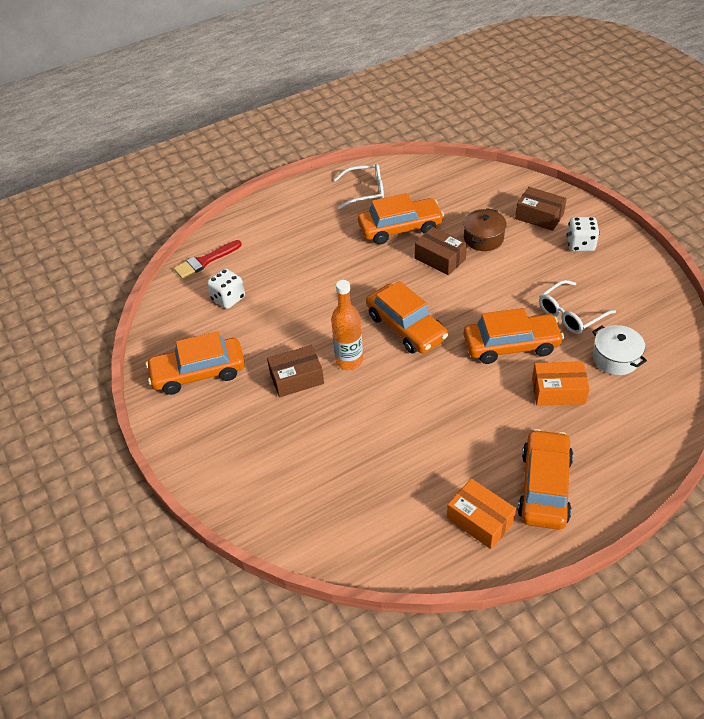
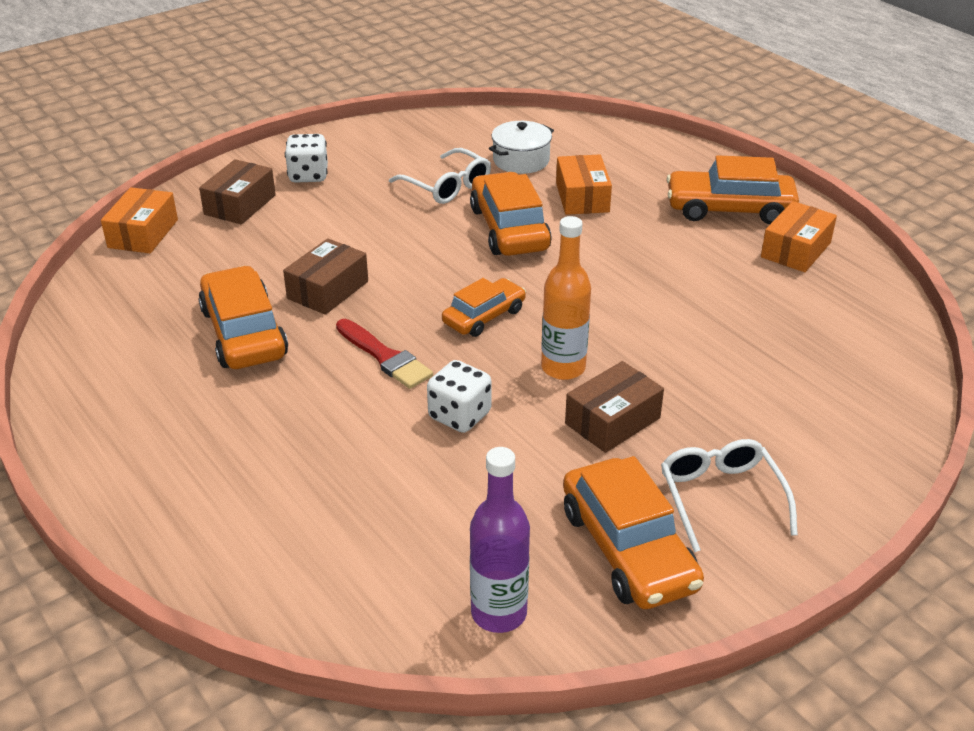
camera: 100 degrees left, 10 degrees down
red brush [174,240,242,279] -> red brush moved to [336,319,433,389]
white dice [207,268,245,309] -> white dice moved to [427,360,491,433]
brown box [267,345,324,397] -> brown box turned 75 degrees clockwise [565,361,664,453]
white glasses [334,164,384,210] -> white glasses moved to [661,439,798,552]
orange car [366,281,448,354] -> orange car [442,278,526,337], size x0.62
brown pot [463,208,507,251] -> none
none -> orange box [101,187,178,253]
none -> purple bottle [470,447,530,633]

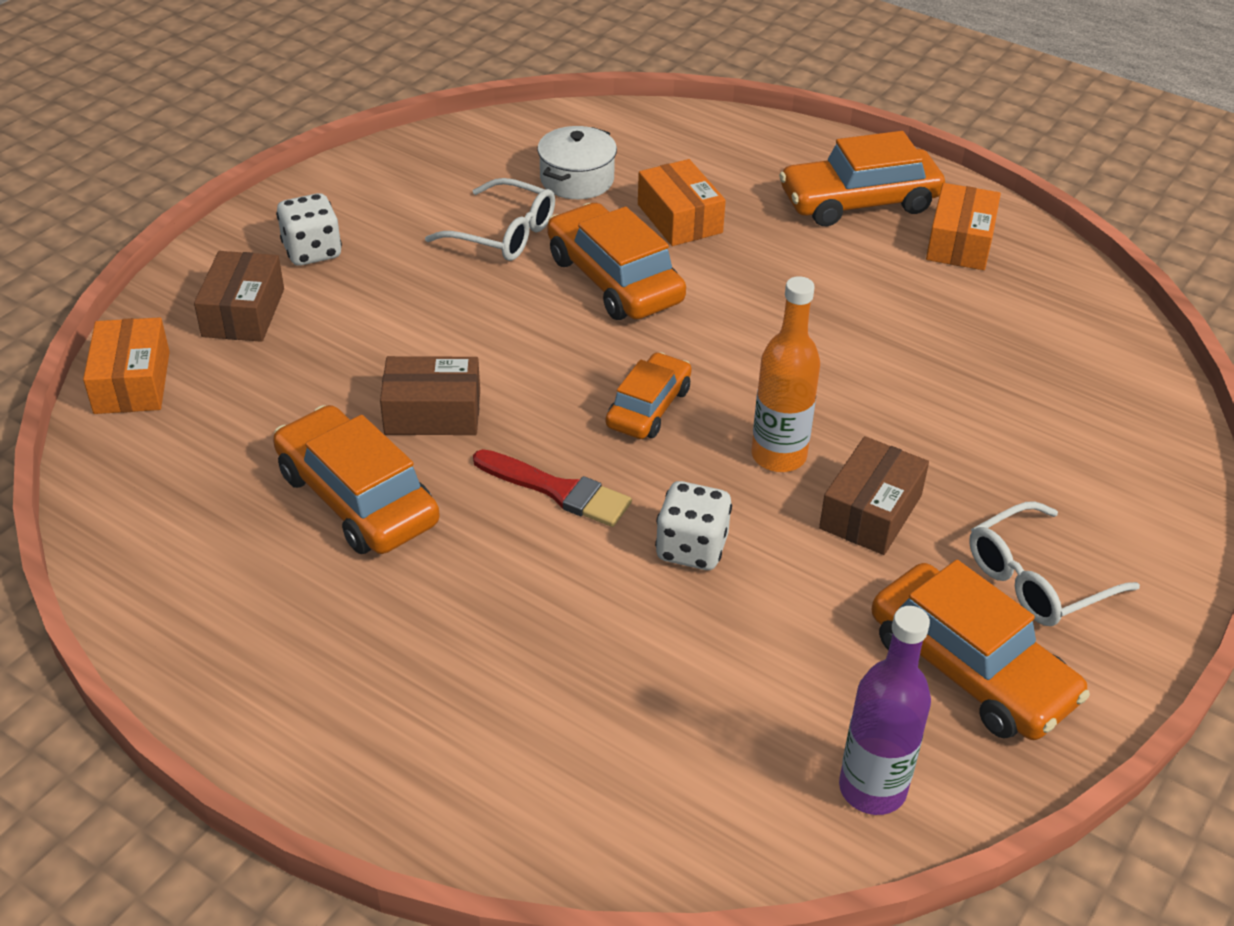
camera: 20 degrees left, 5 degrees up
brown box [283,238,368,315] -> brown box turned 75 degrees clockwise [380,356,480,435]
white glasses [661,439,798,552] -> white glasses turned 90 degrees counterclockwise [969,501,1140,626]

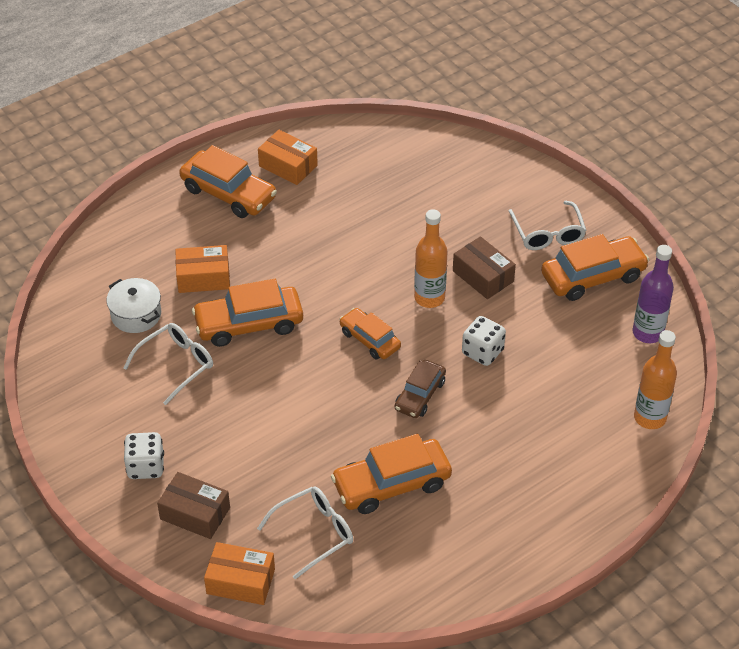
camera: 70 degrees left, 5 degrees up
brown box [380,356,480,435] -> none
red brush [473,449,632,527] -> brown car [395,360,446,418]
orange car [779,131,945,226] -> orange car turned 60 degrees counterclockwise [179,145,277,218]
none -> white glasses [257,486,353,579]
none -> orange bottle [634,330,677,429]

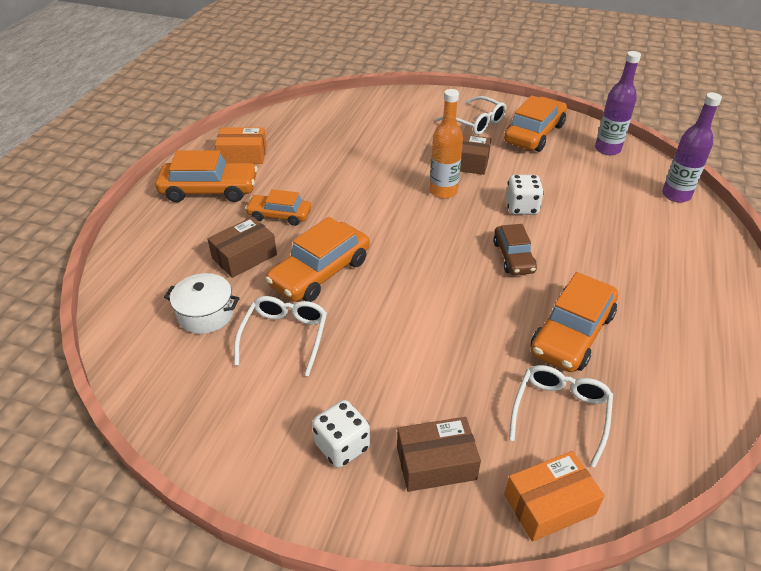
camera: 35 degrees left, 5 degrees down
orange box [175,245,230,293] -> brown box [207,217,277,278]
orange car [339,308,401,360] -> orange car moved to [245,189,311,226]
orange bottle [634,330,677,429] -> purple bottle [662,92,722,203]

